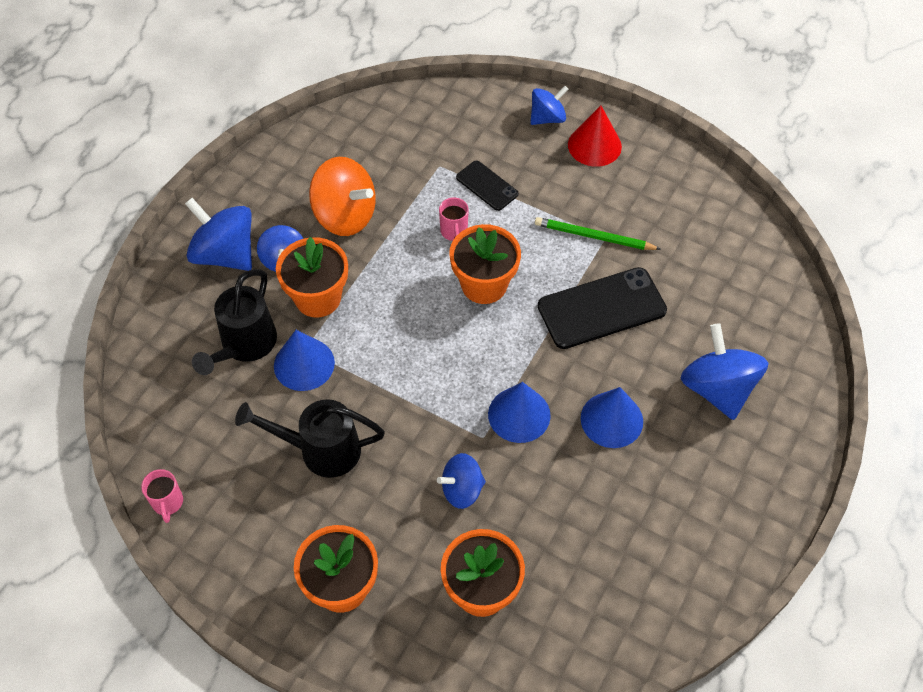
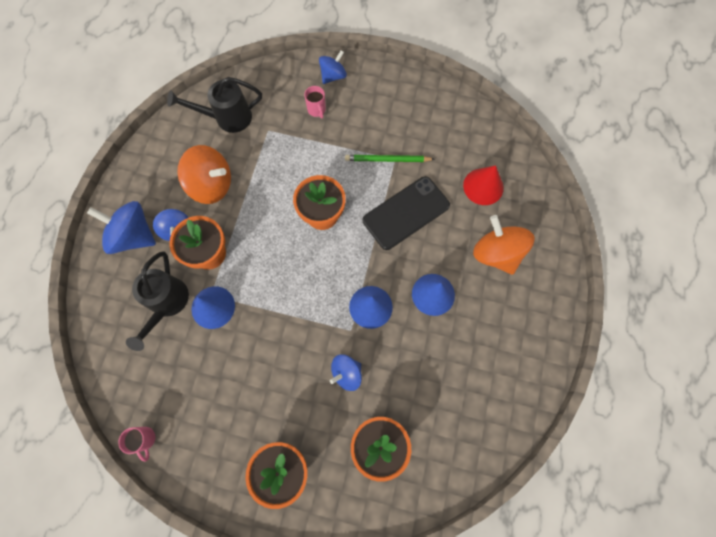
camera: 15 degrees left, 15 degrees up
black watering can [235,399,385,478] -> black watering can moved to [167,77,262,133]
pink mug [439,198,469,241] -> pink mug moved to [304,86,326,119]
black phone [456,160,518,211] -> none
red cone [568,105,622,167] -> red cone moved to [463,165,504,205]
blue spinning top [681,323,769,420] -> orange spinning top [473,215,535,275]

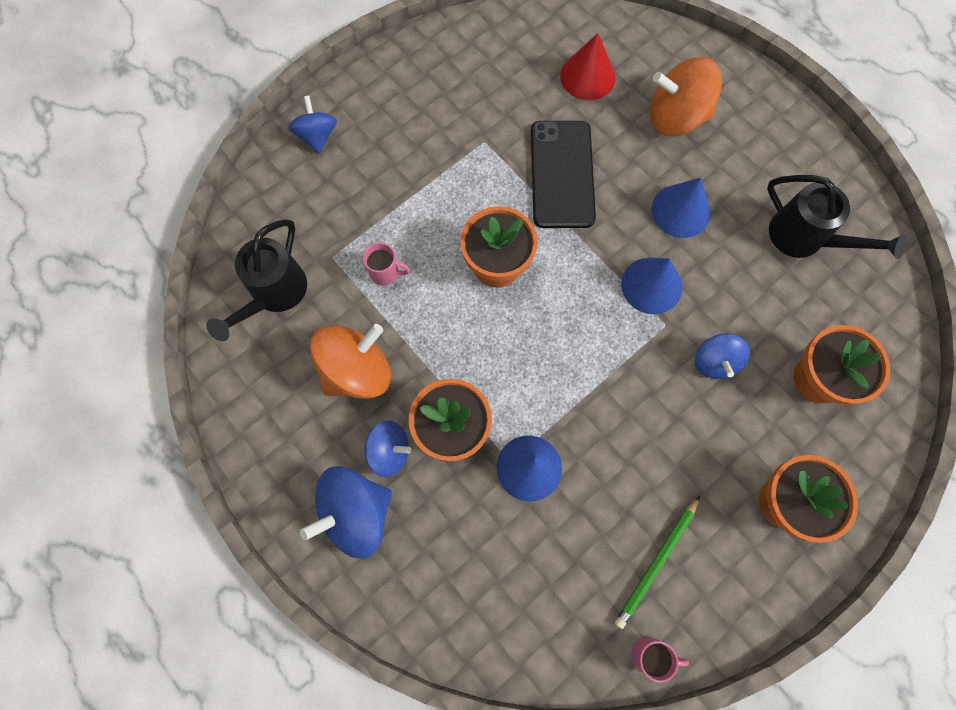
camera: 55 degrees left, 0 degrees up
black watering can [126,251,189,351] -> black watering can moved to [767,175,907,259]
pink mug [304,86,326,119] -> pink mug moved to [363,242,410,286]
green pencil [345,155,435,162] -> green pencil moved to [615,496,700,629]

